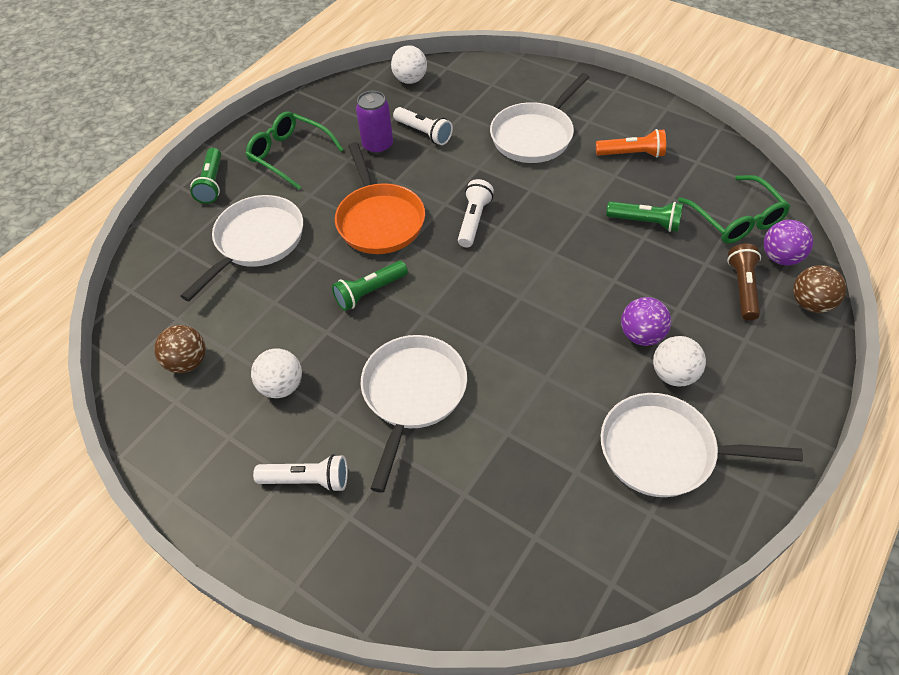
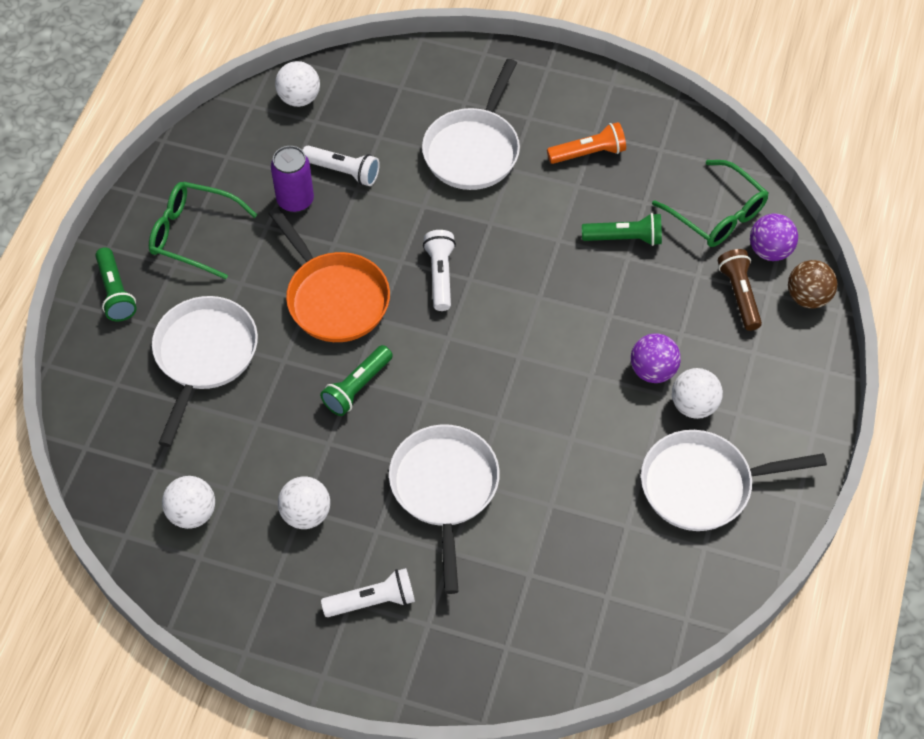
camera: 20 degrees left, 5 degrees up
brown ball [154,325,206,373] -> white ball [162,476,215,529]

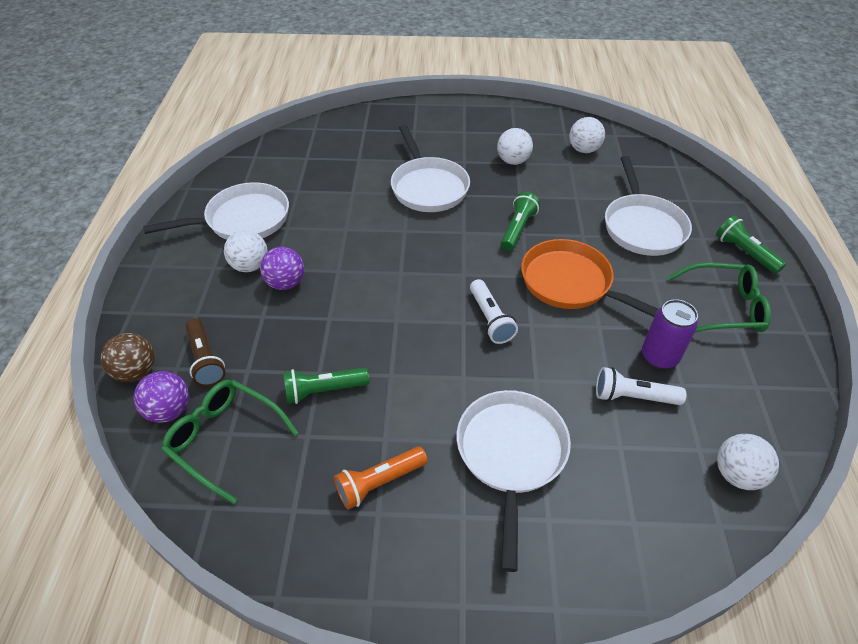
camera: 165 degrees right, 10 degrees down
white flashlight [321,568,415,617] -> none

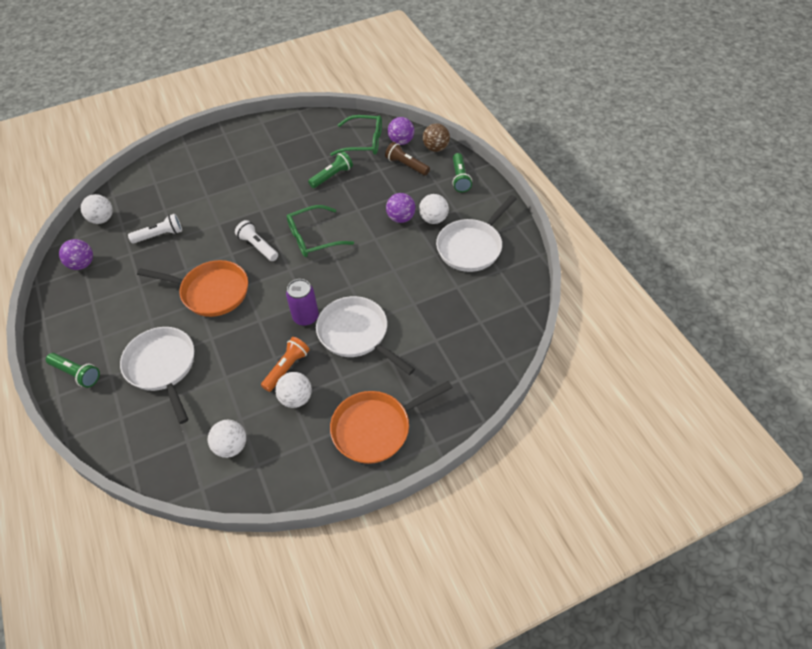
camera: 155 degrees right, 5 degrees up
orange flashlight [334,447,428,510] -> orange flashlight moved to [261,337,310,392]
white pan [457,390,571,572] -> none
green flashlight [501,192,540,251] -> green flashlight moved to [452,153,472,192]
purple can [642,299,698,369] -> purple can moved to [286,279,319,326]
green glasses [668,262,771,332] -> green glasses moved to [287,205,354,257]
none -> purple ball [59,239,93,270]
none -> orange pan [330,381,453,464]

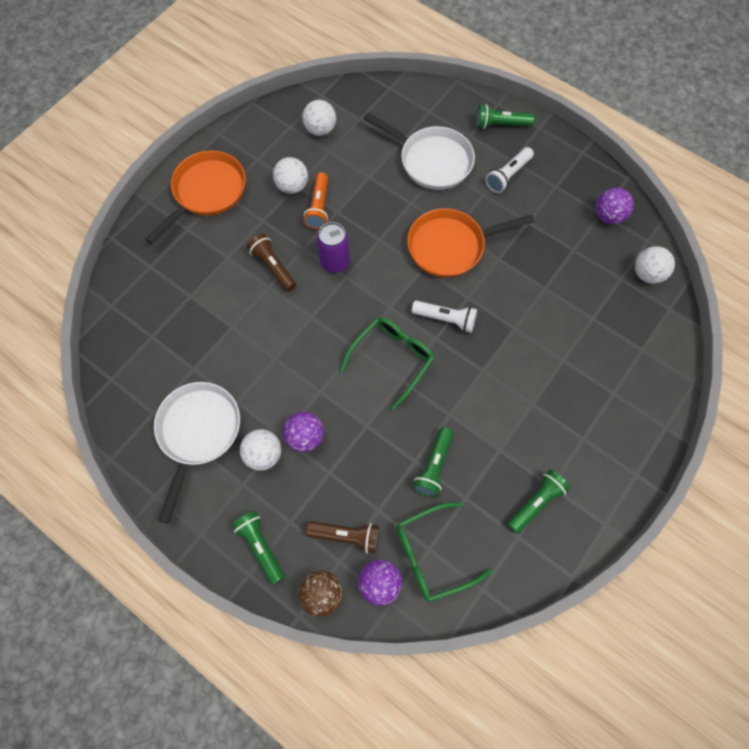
camera: 150 degrees right, 15 degrees up
white flashlight [128,214,182,244] -> white flashlight moved to [486,147,534,193]
white pan [316,296,415,375] -> brown flashlight [247,234,296,291]
none -> green flashlight [507,470,570,534]

